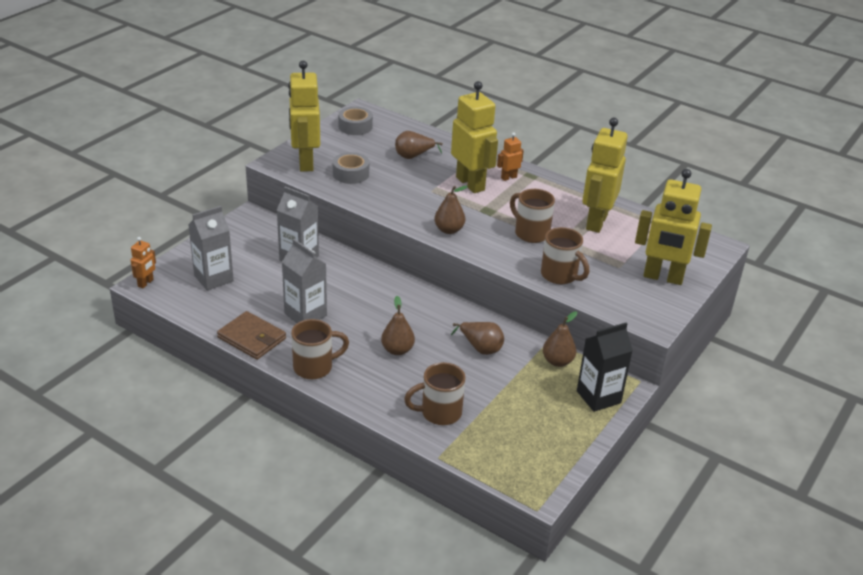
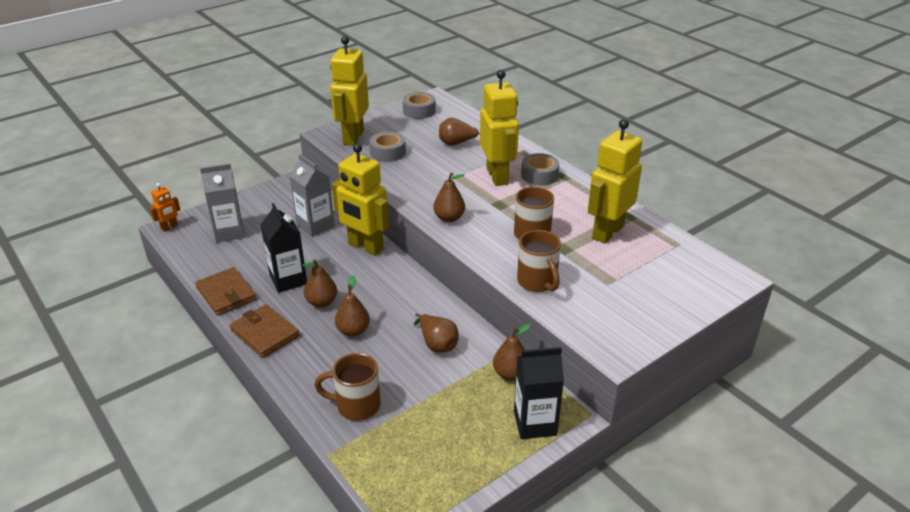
camera: 20 degrees right, 0 degrees up
grey carton [282,239,327,323] -> black carton [260,203,307,293]
brown mug [291,319,349,379] -> brown wallet [230,304,299,358]
orange robot [497,133,524,181] -> grey tape [521,153,559,186]
yellow robot [635,169,712,285] -> yellow robot moved to [332,143,389,256]
none -> brown pear [302,259,337,307]

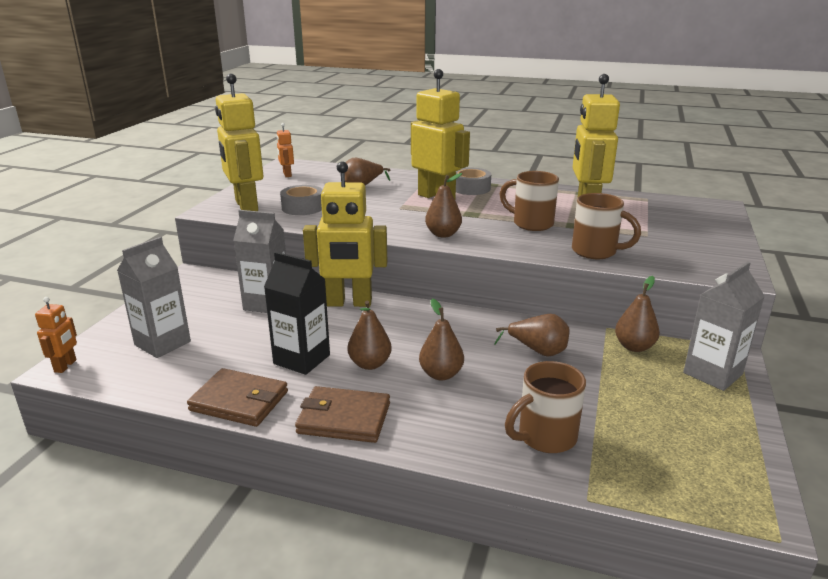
camera: 35 degrees left, 10 degrees down
grey tape [403,92,436,119] -> orange robot [276,123,294,177]
black carton [514,347,564,439] -> grey carton [683,262,765,391]

